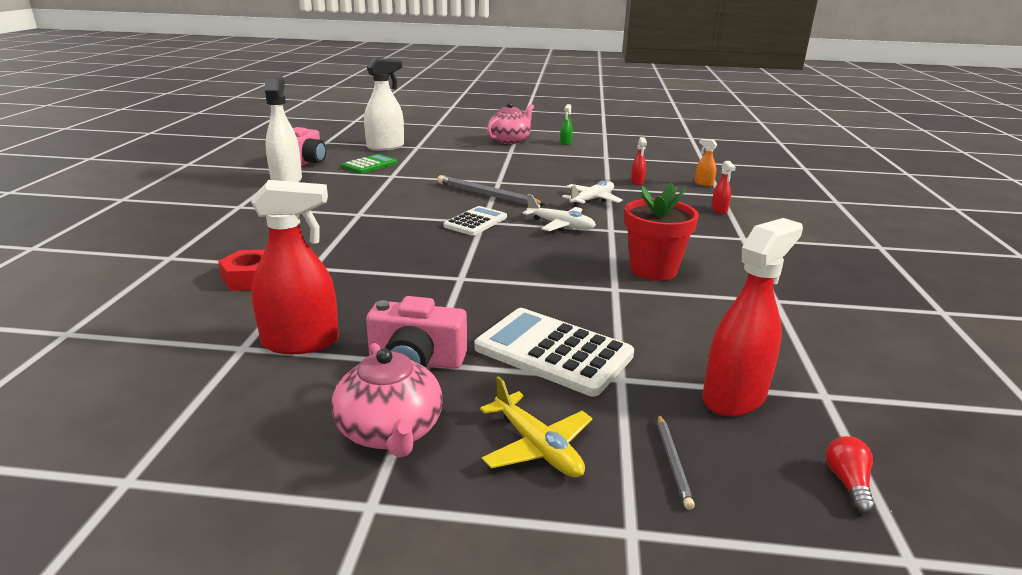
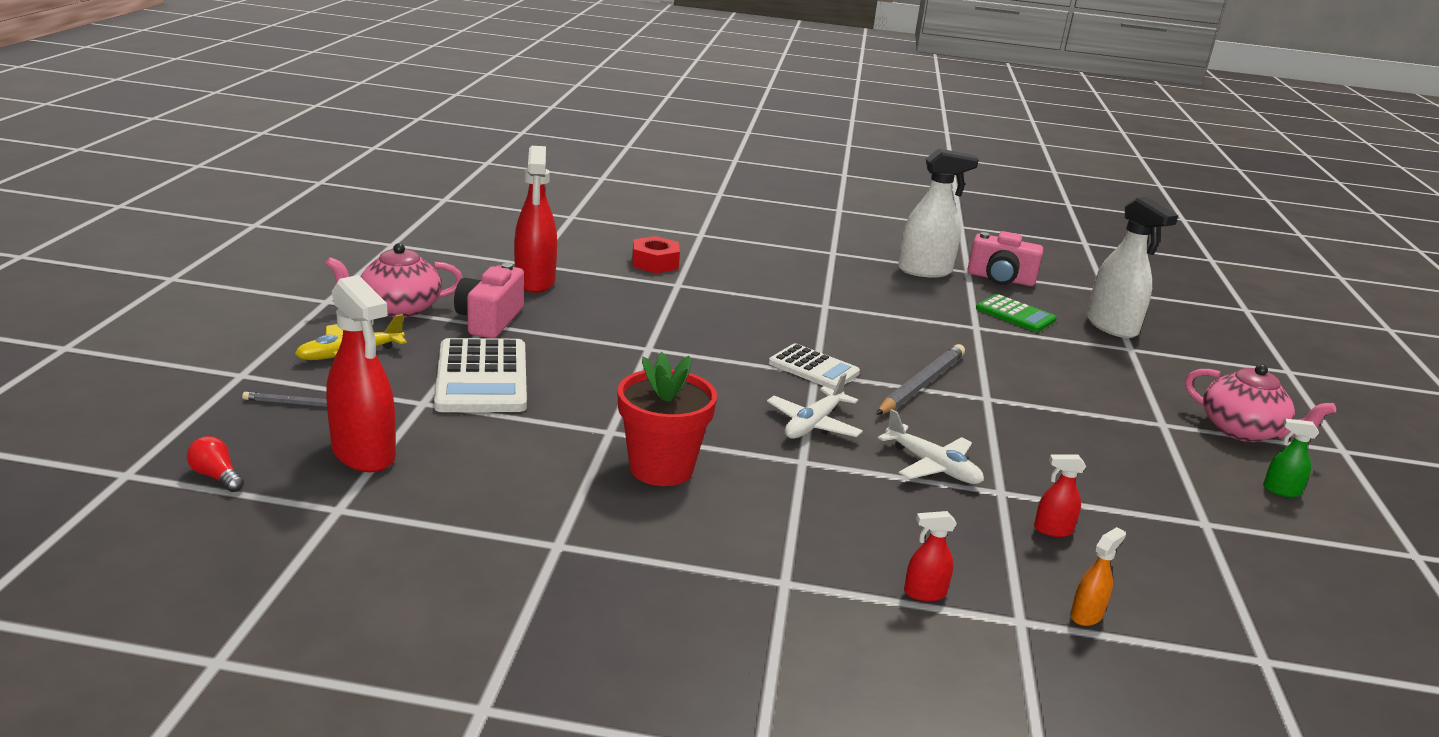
camera: 90 degrees right, 0 degrees up
white calculator [474,308,634,396] -> white calculator turned 135 degrees clockwise [434,338,527,412]
red light bulb [826,436,875,514] -> red light bulb turned 150 degrees counterclockwise [187,436,244,492]

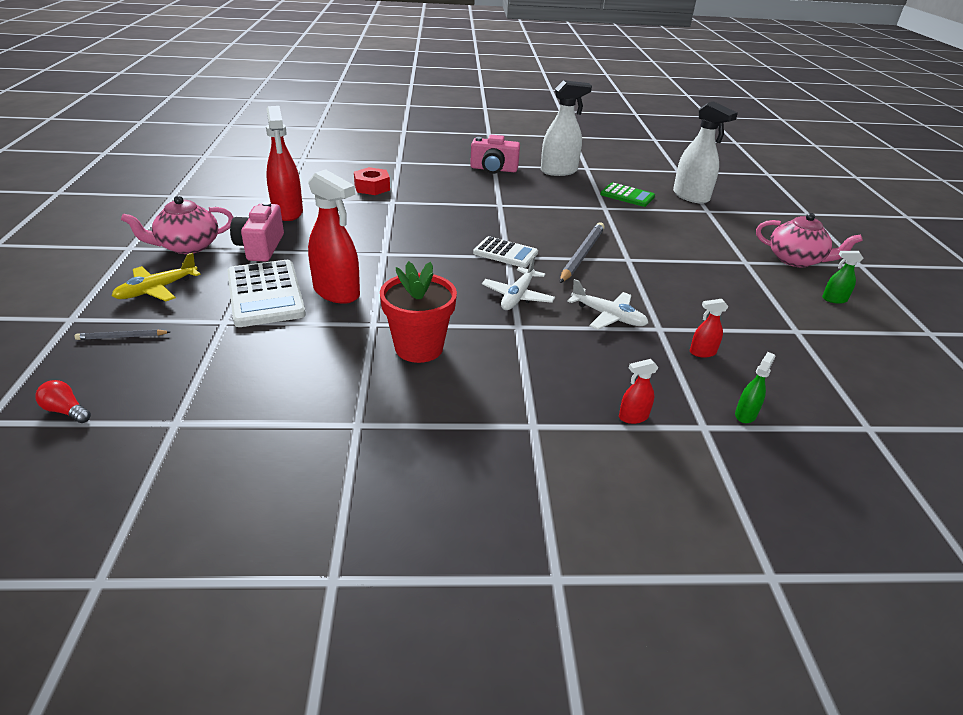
camera: 10 degrees left, 10 degrees up
red spray bottle [326,275,396,472] -> red spray bottle moved to [308,169,360,304]
pink camera [967,231,1043,286] -> pink camera moved to [470,135,520,174]
orange spray bottle [1070,527,1126,626] -> green spray bottle [735,352,775,423]

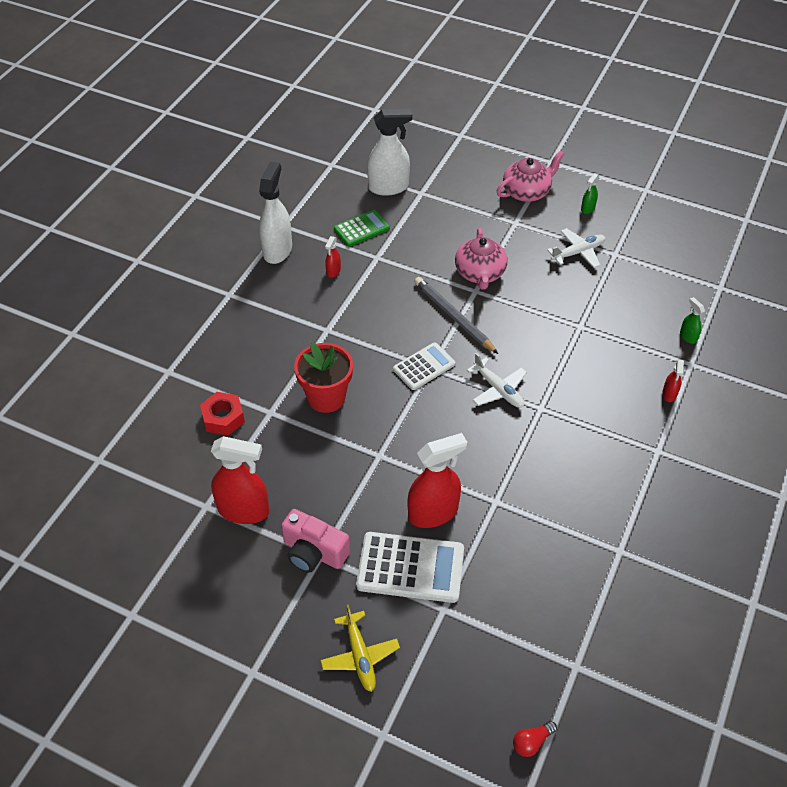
camera: 60 degrees left, 15 degrees up
grey pencil [75,330,170,340] -> none
pink teapot [121,196,234,254] -> pink teapot moved to [455,228,507,290]
red flower pot [380,261,457,363] -> red flower pot moved to [294,343,353,413]
pink camera [470,135,520,174] -> none
white plane [567,279,648,330] -> white plane moved to [547,228,605,268]
red spray bottle [690,299,729,358] -> red spray bottle moved to [325,236,341,278]

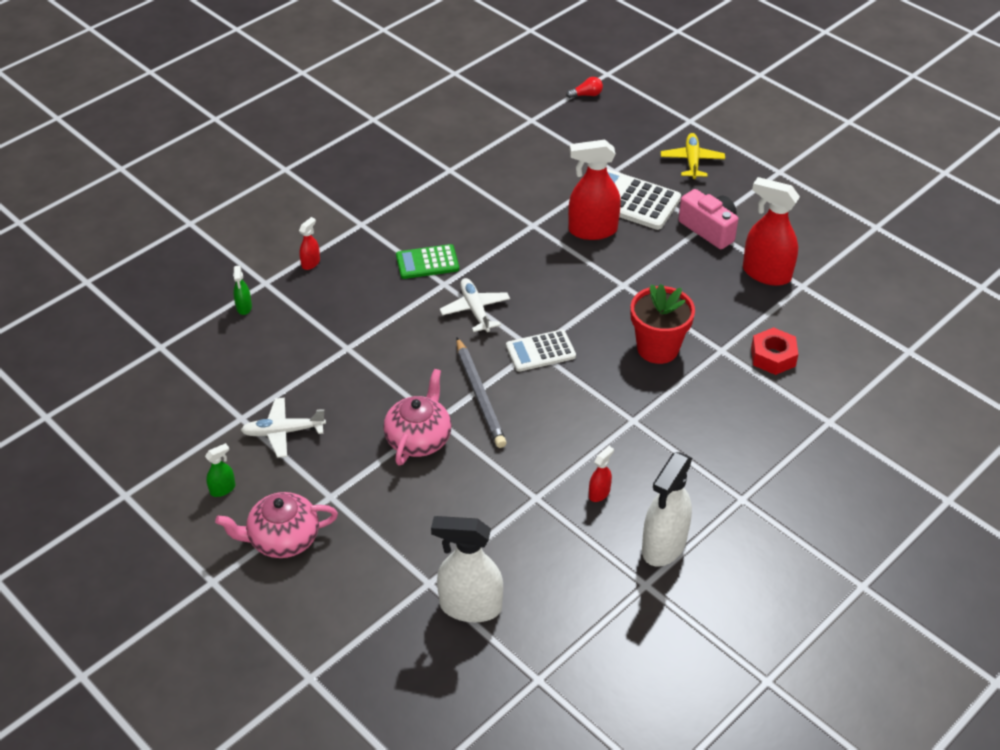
camera: 160 degrees left, 5 degrees down
green calculator [334,210,390,247] -> green calculator moved to [396,244,459,279]

